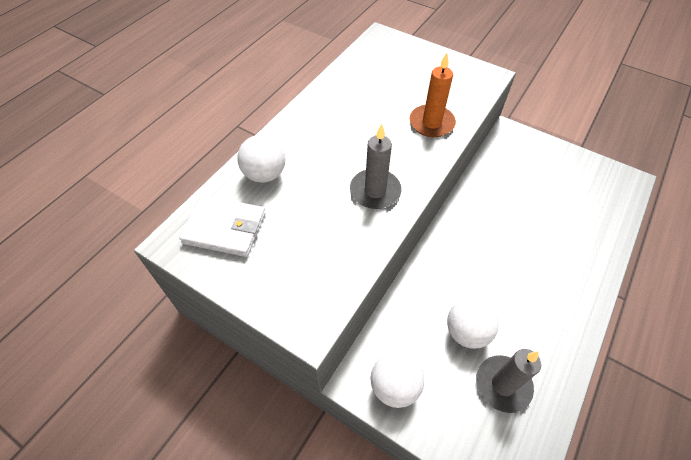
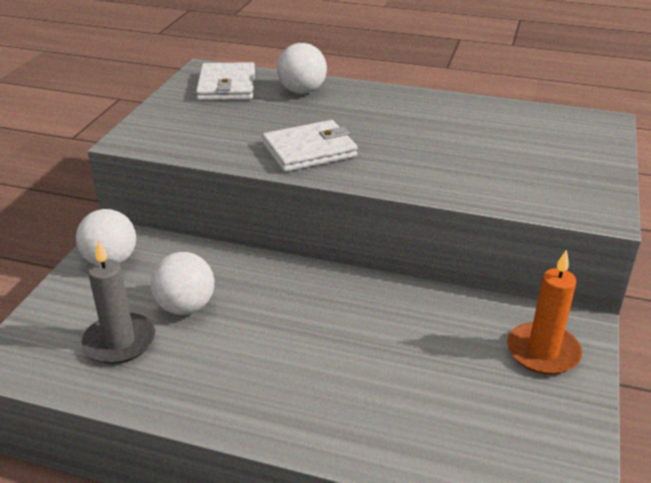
camera: 75 degrees right, 20 degrees down
grey candle [350,124,402,209] -> white wallet [262,120,358,172]
orange candle [409,53,456,137] -> orange candle moved to [507,249,582,375]

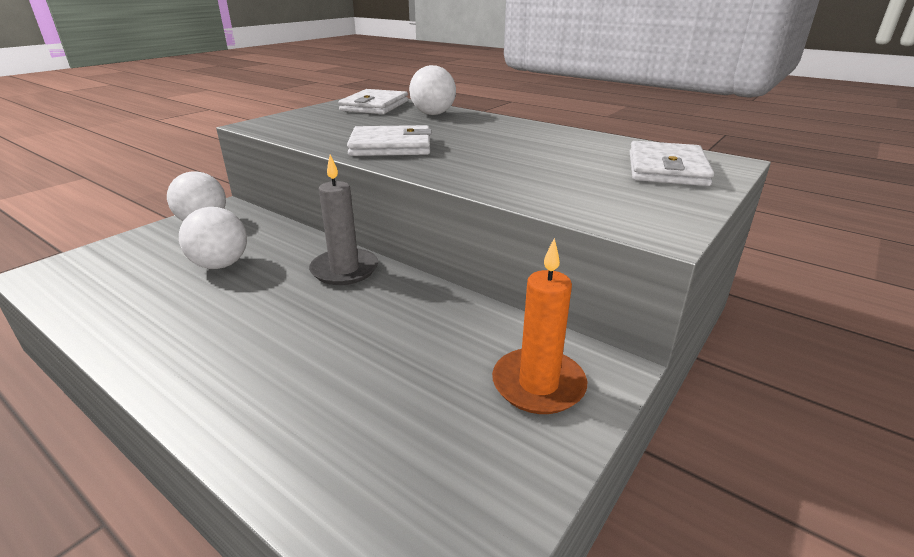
camera: 20 degrees right, 5 degrees down
grey candle [82,241,155,364] -> grey candle moved to [309,154,378,285]
none -> white wallet [630,141,714,186]

